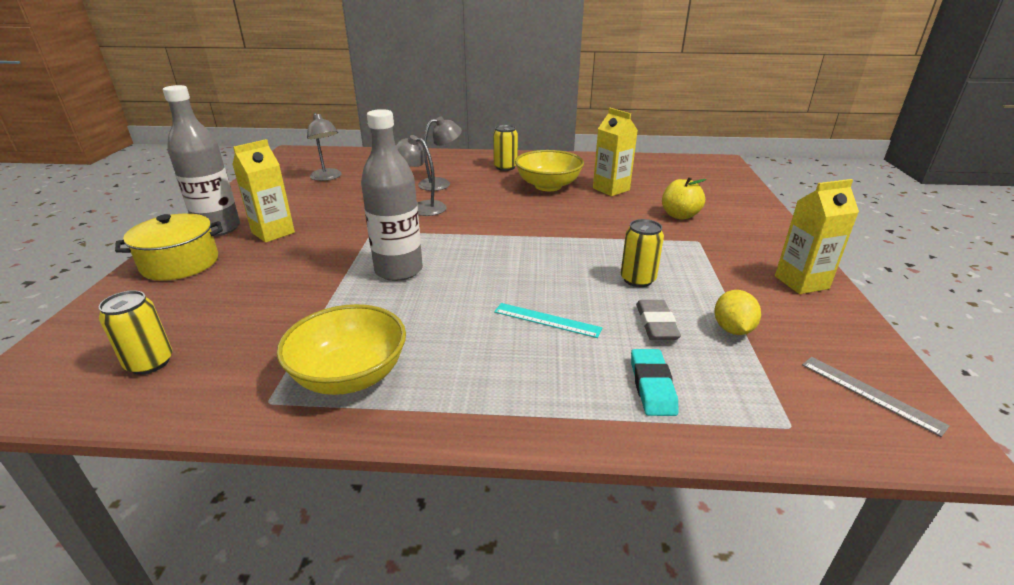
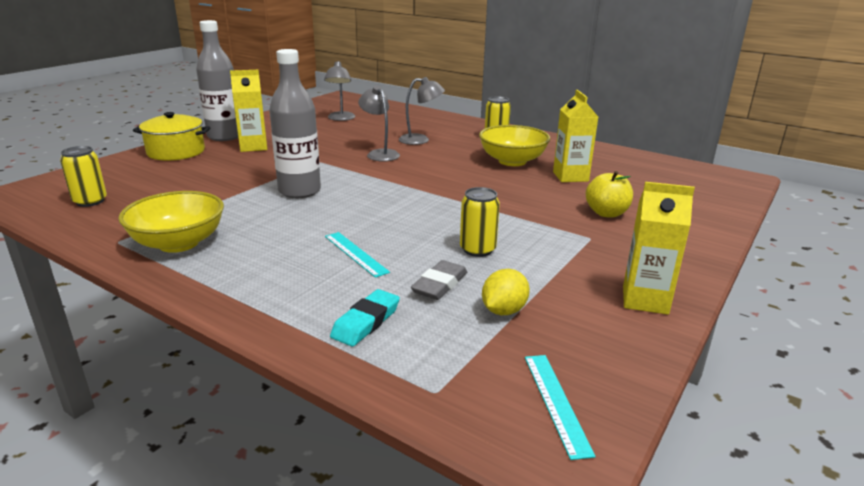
camera: 30 degrees right, 5 degrees down
grey ruler [802,357,950,437] -> turquoise ruler [525,355,596,460]

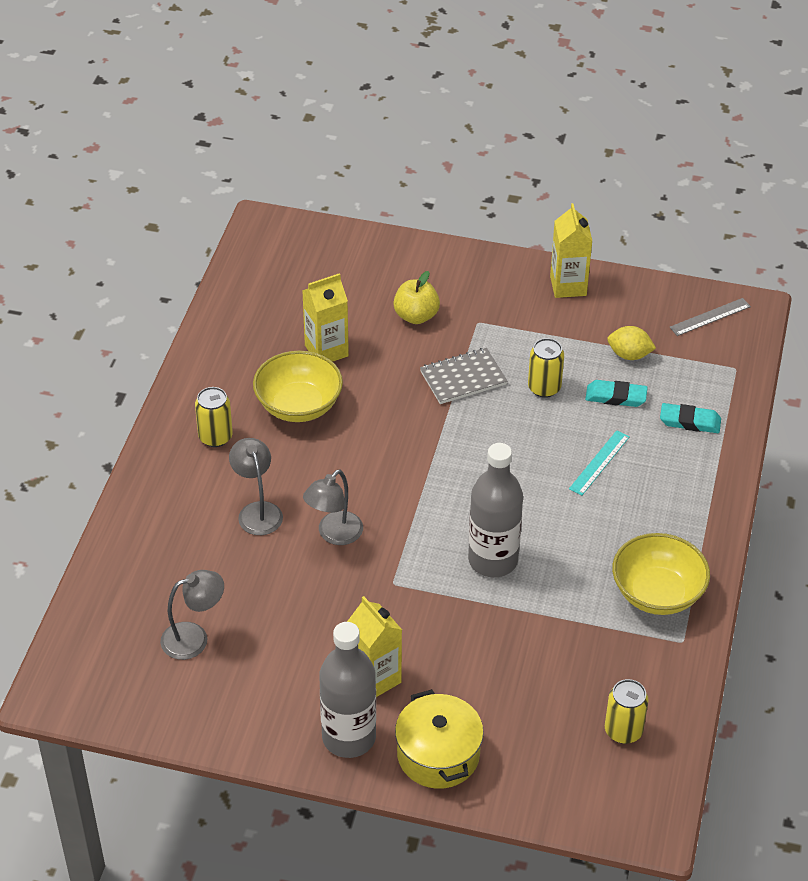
camera: 110 degrees left, 20 degrees up
grey eraser [411,260,467,300] -> turquoise eraser [585,380,648,407]
turquoise ruler [525,355,596,460] -> grey ruler [669,298,751,336]
none -> grey notebook [420,348,507,404]

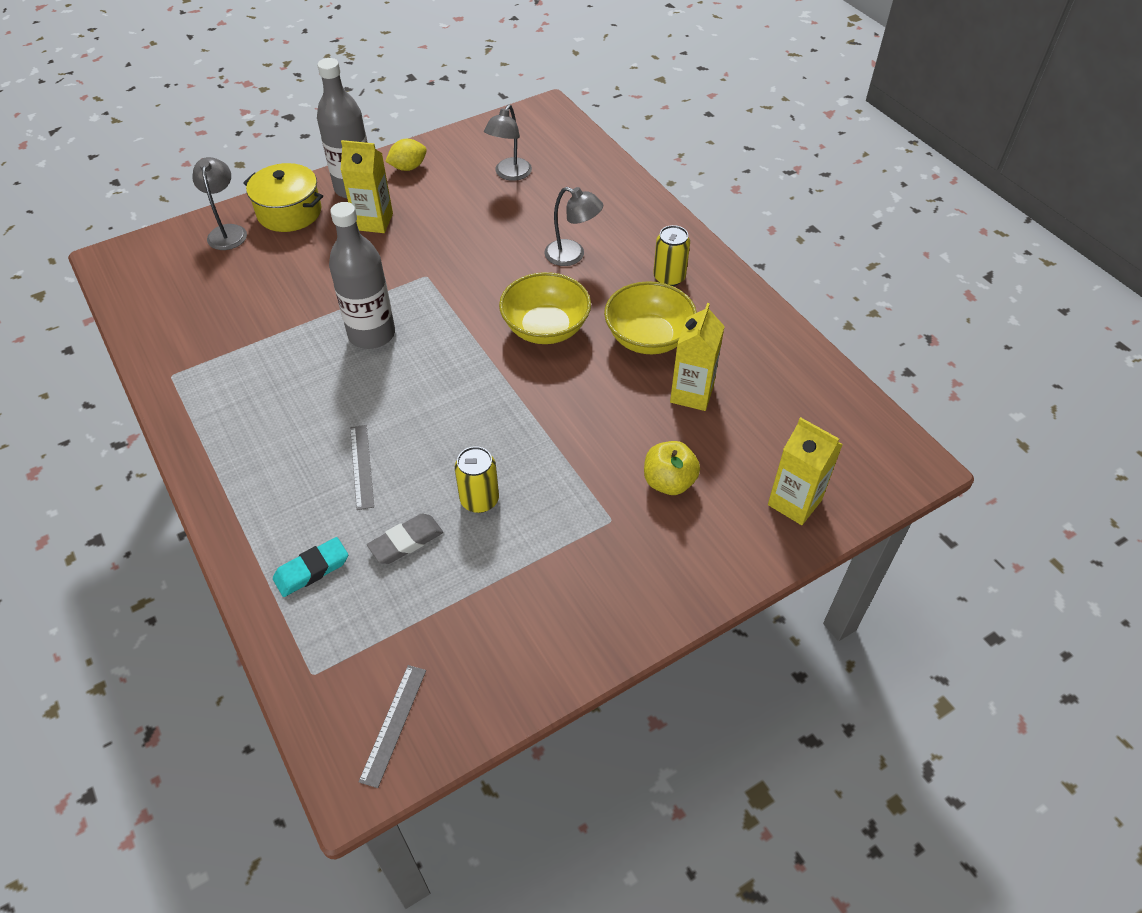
camera: 135 degrees right, 5 degrees up
grey lamp [303,469,363,545] -> grey lamp moved to [192,157,247,250]
grey notebook [420,348,507,404] -> none
yellow carton [550,203,592,298] -> yellow carton moved to [768,417,843,525]
turquoise ruler [569,430,630,496] -> grey ruler [350,425,374,510]
turquoise eraser [585,380,648,407] -> grey eraser [367,514,443,564]
yellow can [605,679,649,744] -> none
yellow lemon [607,326,656,360] -> yellow lemon moved to [385,139,427,171]
yellow bowl [612,533,710,615] -> yellow bowl moved to [499,272,591,344]

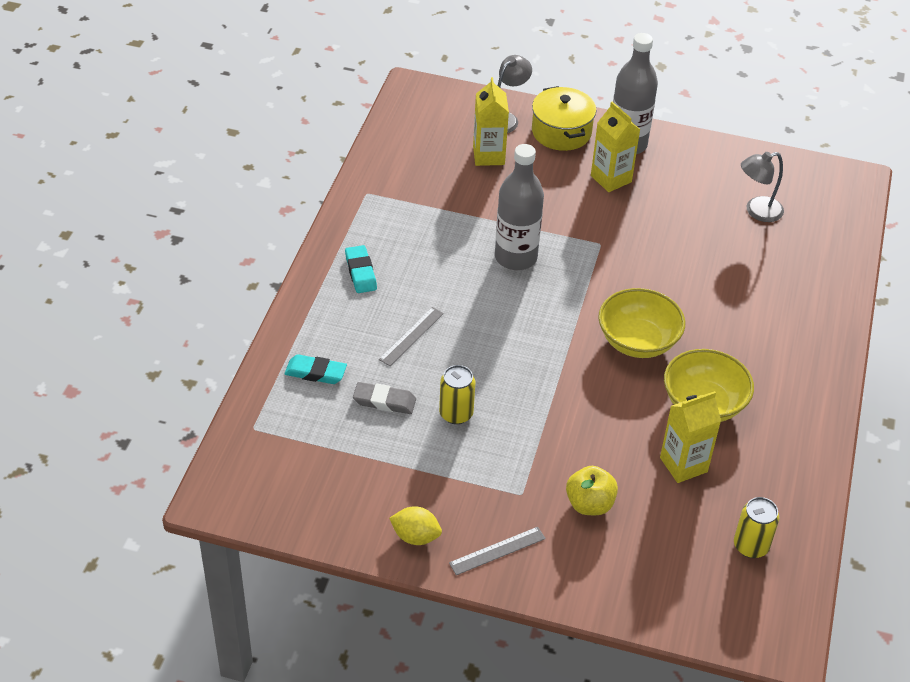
camera: 45 degrees right, 5 degrees down
grey ruler [359,665,426,788] -> grey ruler moved to [449,527,546,575]
yellow lemon [385,139,427,171] -> yellow lemon moved to [389,506,442,545]
grey lamp [544,187,603,266] -> none
yellow can [653,225,690,286] -> yellow can moved to [734,497,779,558]
yellow carton [768,417,843,525] -> yellow carton moved to [473,77,509,166]
none -> turquoise eraser [345,245,377,293]

